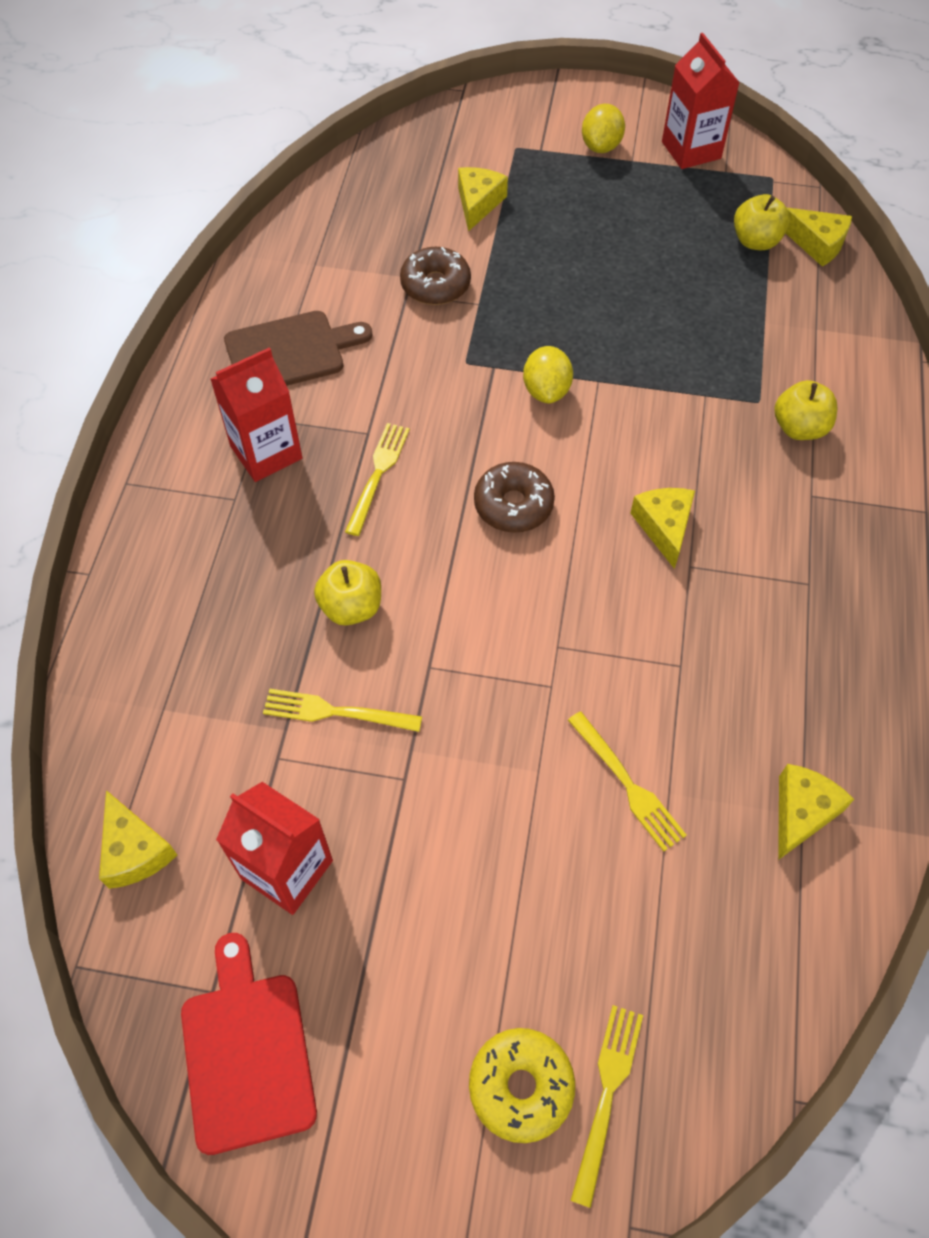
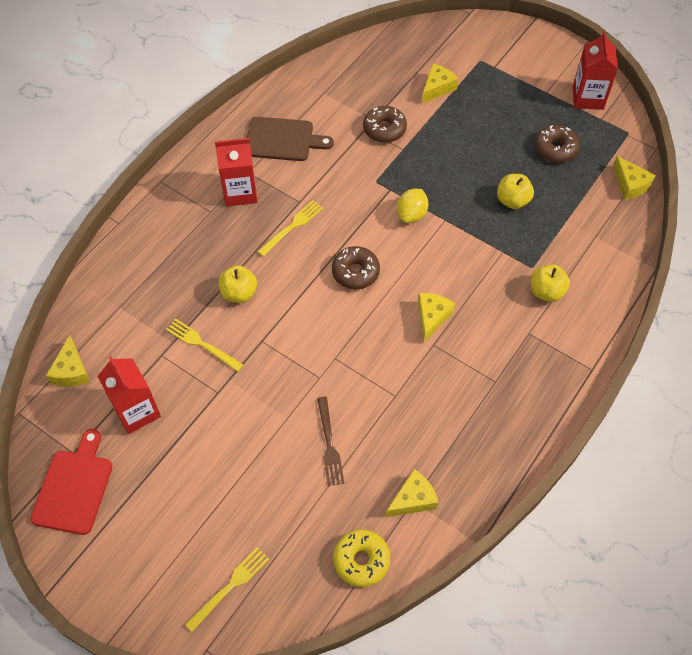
camera: 25 degrees right, 0 degrees up
yellow donut [469,1028,575,1143] -> yellow donut moved to [333,530,390,587]
yellow fork [568,711,687,851] -> brown fork [317,397,344,486]
yellow lemon [582,104,625,153] -> none
yellow apple [734,194,790,250] -> yellow apple moved to [497,174,534,209]
none -> brown donut [535,125,580,163]

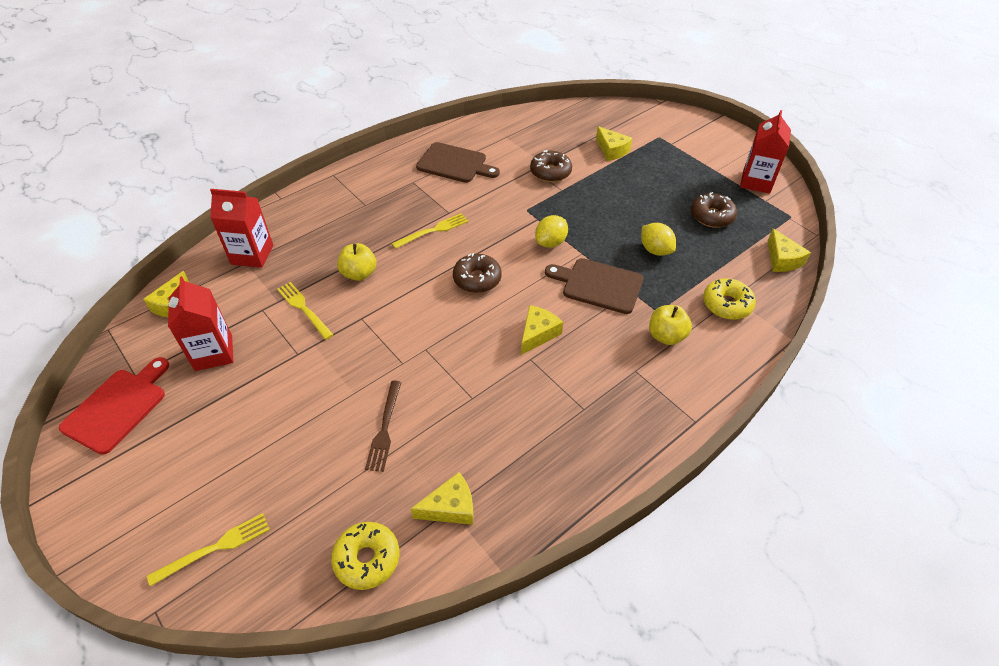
camera: 15 degrees right, 10 degrees down
red carton [215,138,257,206] -> red carton moved to [210,189,273,268]
yellow cheese [422,63,459,103] -> yellow cheese turned 90 degrees clockwise [596,126,632,161]
yellow apple [497,174,534,209] -> yellow lemon [641,223,676,256]
none -> brown cutting board [545,258,643,314]
none -> yellow donut [703,278,756,320]

